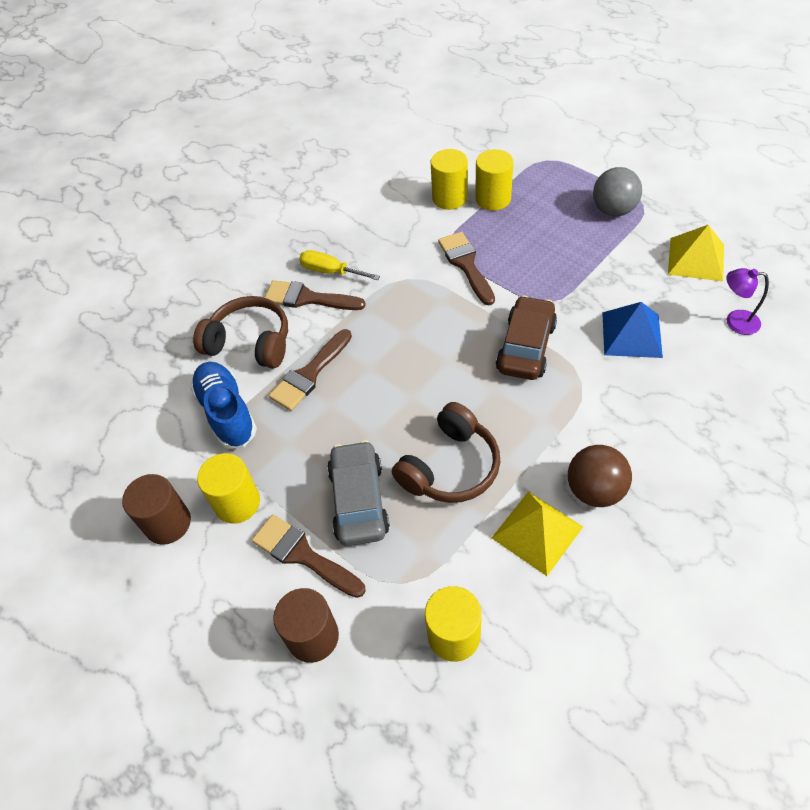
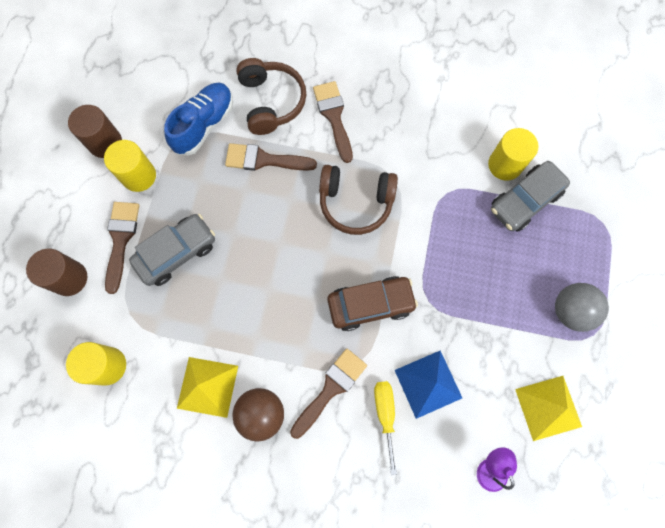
camera: 55 degrees right, 20 degrees up
yellow screwdriver [299,250,380,280] -> yellow screwdriver moved to [374,381,397,475]
brown headphones [392,402,500,503] -> brown headphones moved to [319,165,398,235]
brown brush [438,232,495,305] -> brown brush moved to [290,348,367,439]
yellow cylinder [475,149,514,211] -> grey car [491,161,570,232]

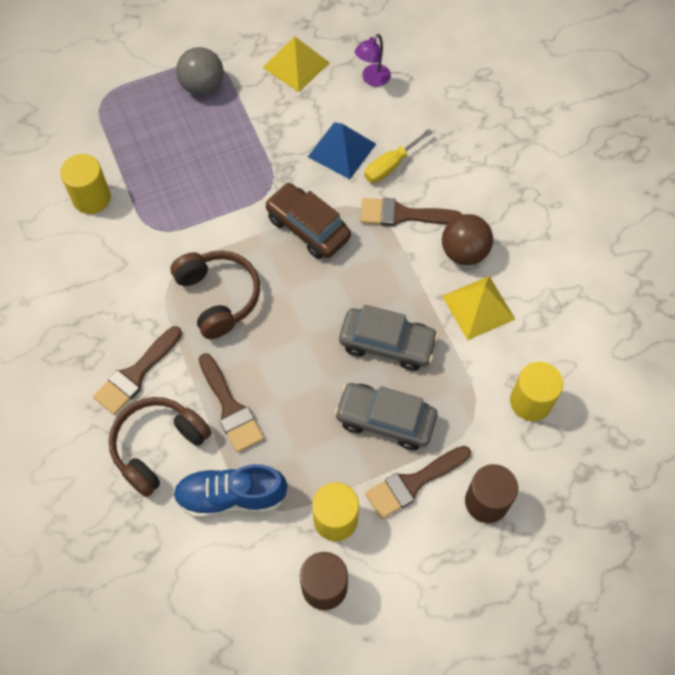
camera: 125 degrees left, 10 degrees down
grey car [491,161,570,232] -> grey car moved to [339,305,439,371]

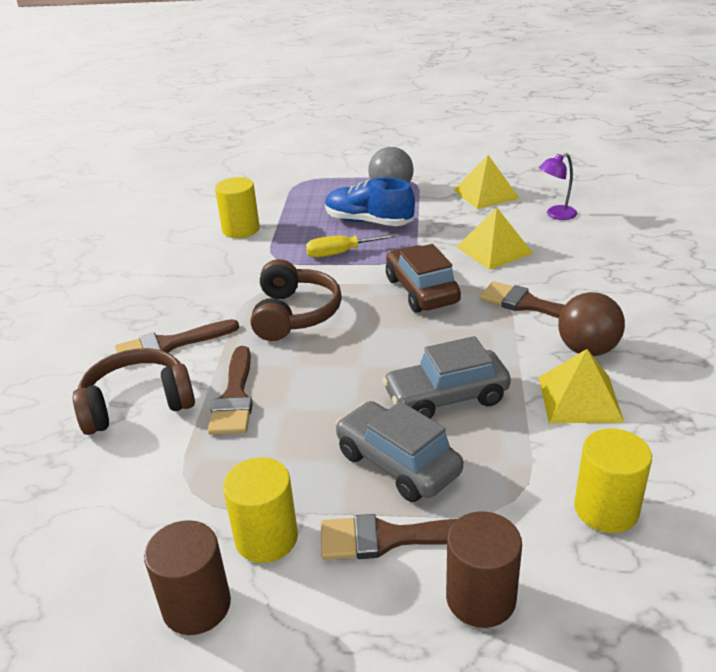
camera: 30 degrees right, 30 degrees down
blue shoe [173,464,287,518] -> blue shoe moved to [325,177,415,226]
blue pyramid [308,122,376,179] -> yellow pyramid [457,207,534,270]
grey car [339,305,439,371] -> grey car turned 120 degrees clockwise [382,336,511,419]
yellow screwdriver [364,129,433,183] -> yellow screwdriver moved to [306,234,396,258]

